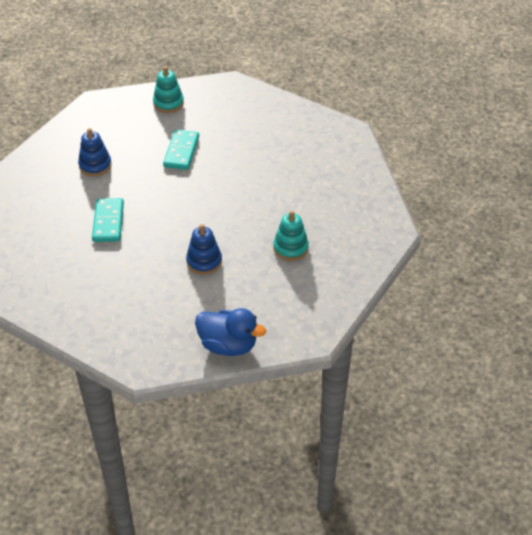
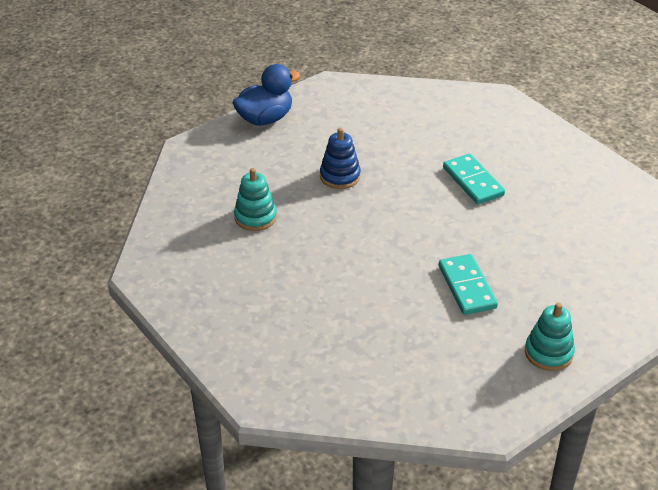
camera: 155 degrees right, 5 degrees down
blue stacking toy [78,128,112,176] -> none
blue duck [195,308,266,356] -> blue duck turned 150 degrees clockwise [232,64,300,125]

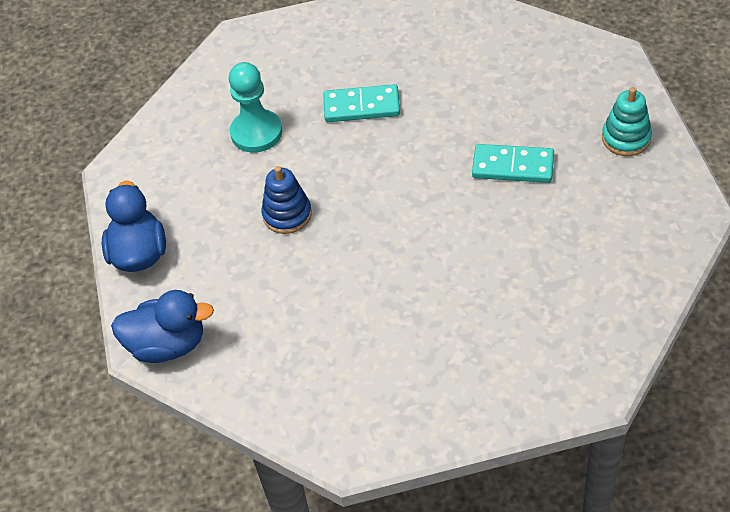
camera: 60 degrees left, 10 degrees up
turquoise stacking toy [234,168,277,231] -> none
none -> blue duck [111,290,214,363]
none -> turquoise pawn [229,62,282,153]

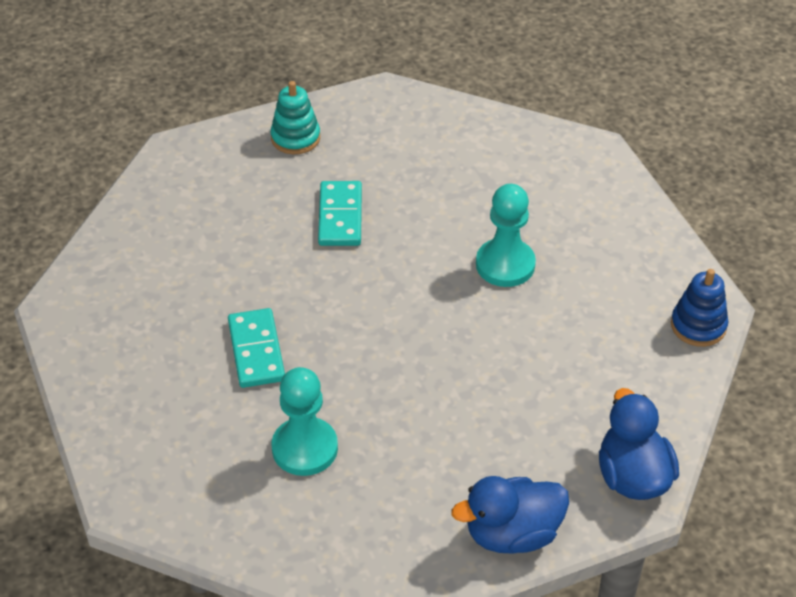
camera: 105 degrees left, 5 degrees down
blue stacking toy [261,166,312,234] -> blue stacking toy moved to [671,269,729,347]
none -> turquoise pawn [476,184,536,287]

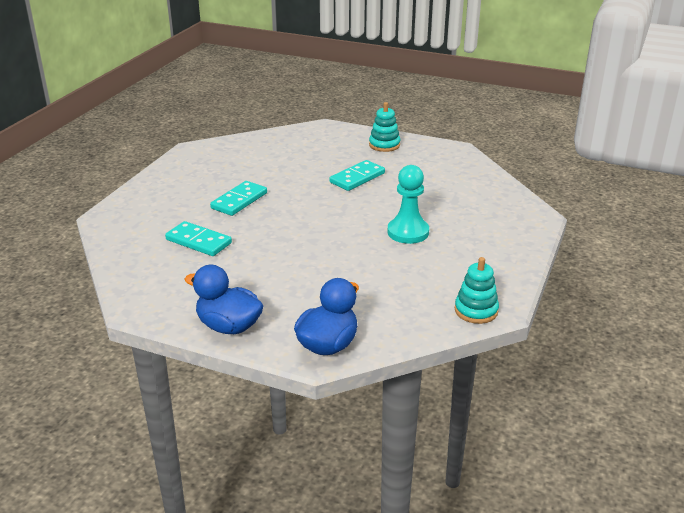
camera: 45 degrees right, 15 degrees down
turquoise pawn [271,367,338,476] -> turquoise domino [165,221,232,256]
blue stacking toy [671,269,729,347] -> turquoise stacking toy [455,257,499,324]

